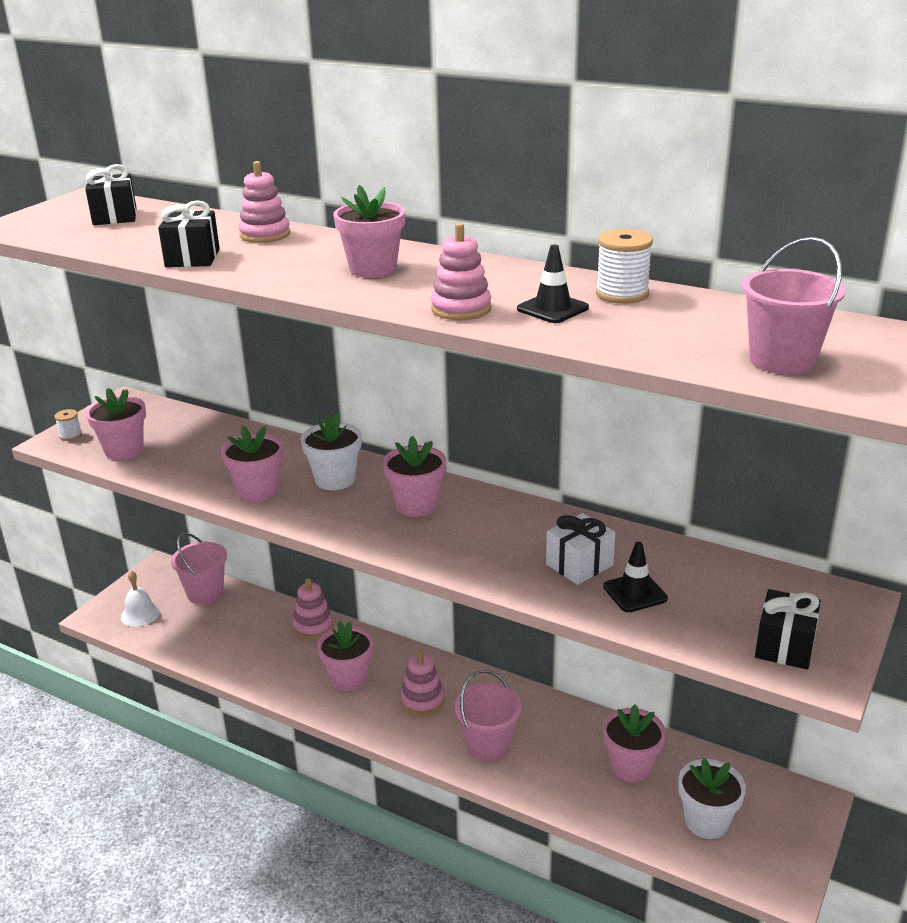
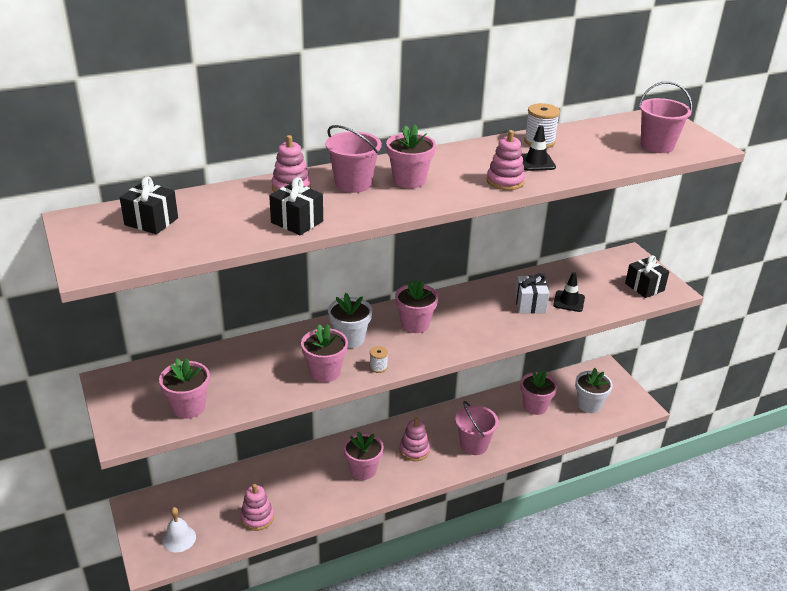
camera: 55 degrees left, 5 degrees up
white spool [54,409,82,441] -> white spool moved to [369,346,388,373]
pink bucket [171,533,227,605] -> pink bucket moved to [326,125,382,193]
pink stacking toy [292,578,333,639] -> pink stacking toy moved to [240,484,274,531]

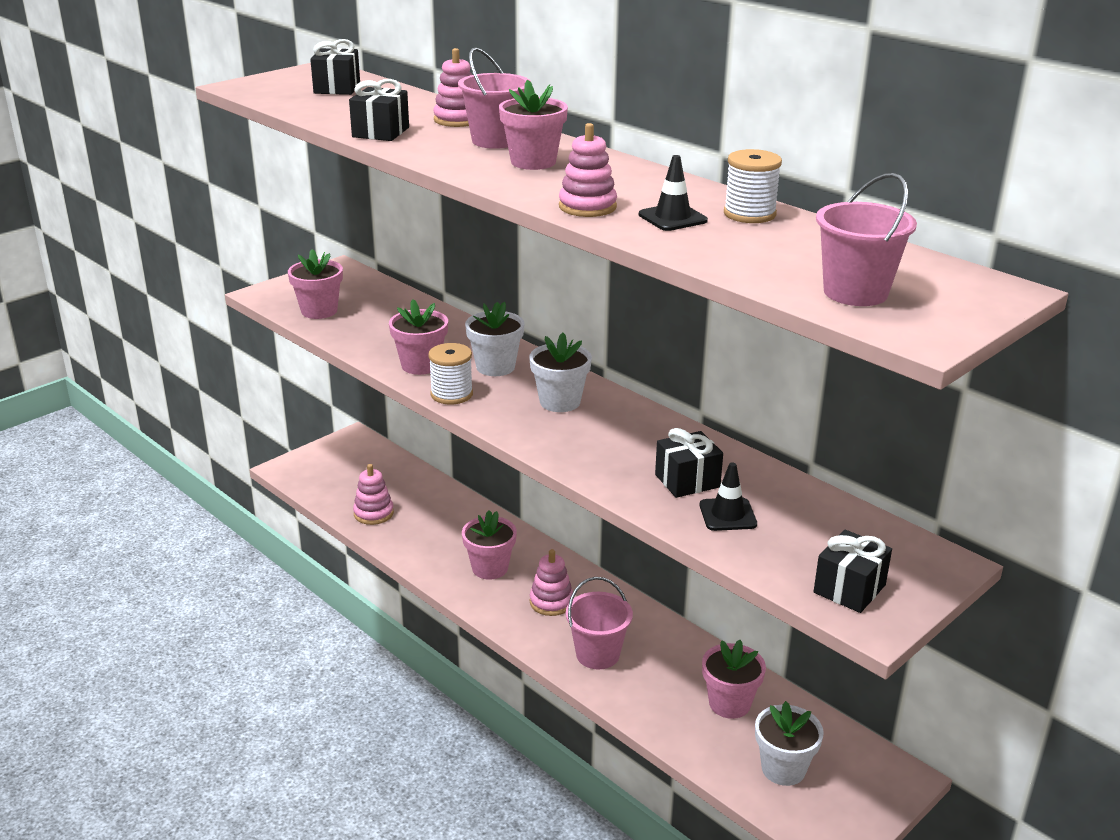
camera: 70 degrees right, 5 degrees down
white bell [162,507,196,552] -> none
white spool [369,346,388,373] -> white spool [428,343,473,404], size x1.75
pink flower pot [395,279,438,333] -> white flower pot [529,333,592,412]
white gift [515,273,550,313] -> black gift [655,428,723,498]

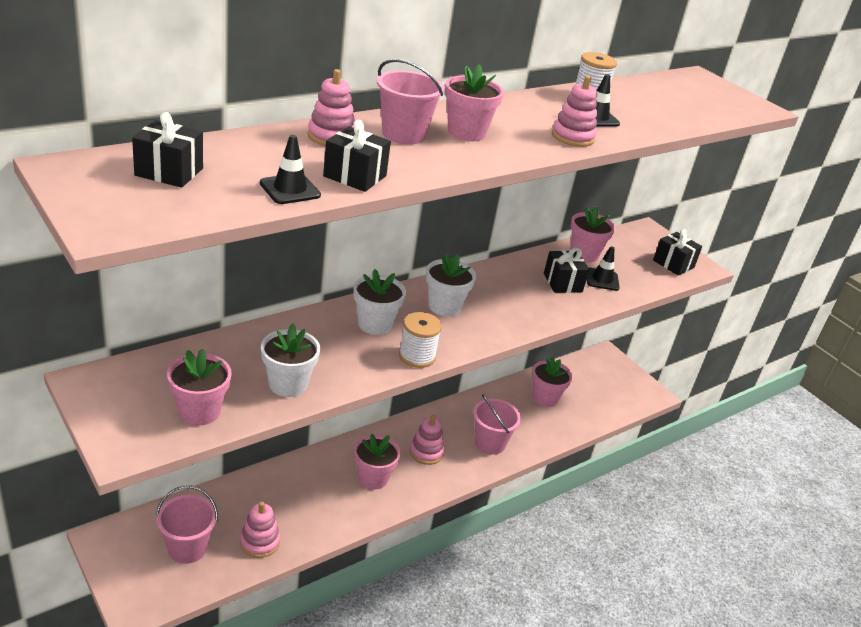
camera: 85 degrees left, 5 degrees up
pink flower pot [389,299,448,375] -> pink flower pot moved to [571,206,615,262]
white flower pot [755,701,824,786] -> white flower pot moved to [261,323,320,397]
pink bucket [816,173,917,306] -> pink bucket moved to [156,485,218,564]
none -> black traffic cone [260,135,321,204]

